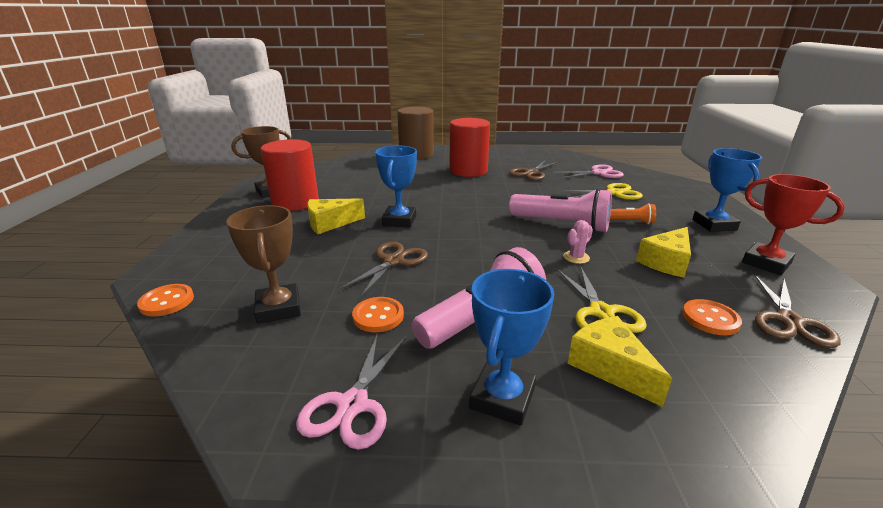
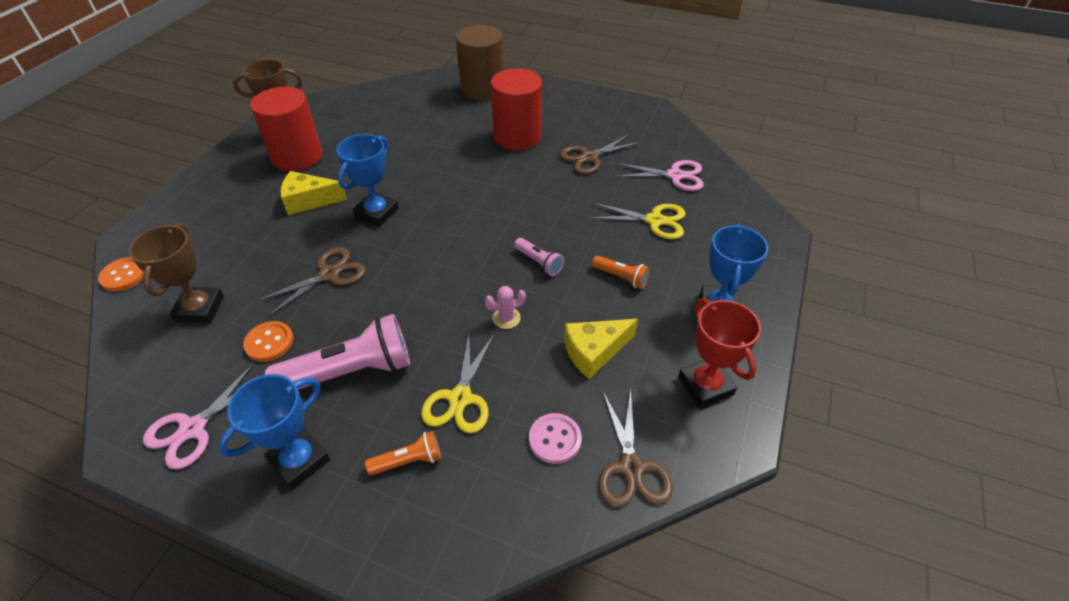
camera: 20 degrees right, 20 degrees up
pink flashlight [509,188,612,233] -> pink flashlight [514,238,564,276], size x0.49
yellow cheese [568,316,672,407] -> orange flashlight [365,431,441,476]
orange button [682,299,742,335] -> pink button [529,413,582,464]
brown scissors [754,275,841,348] -> brown scissors turned 45 degrees counterclockwise [598,389,673,507]

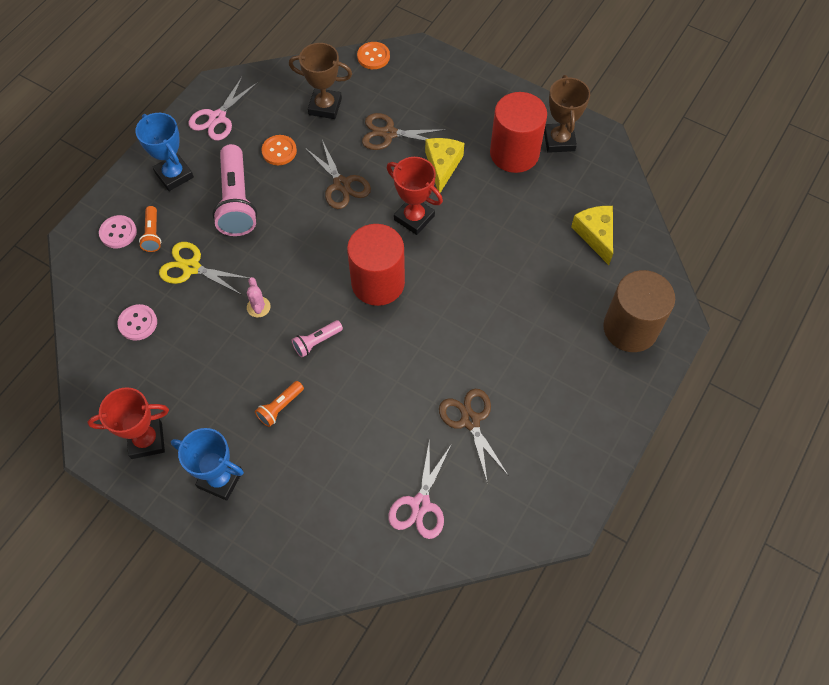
camera: 100 degrees right, 15 degrees up
pink scissors [143,363,255,470] -> pink scissors turned 105 degrees counterclockwise [189,77,257,141]
blue trophy [337,134,399,227] -> red trophy [387,157,443,235]
red cylinder [491,68,542,150] -> red cylinder moved to [347,224,405,306]
yellow cheese [564,319,638,379] -> yellow cheese moved to [571,206,613,265]
yellow scissors [590,203,685,239] -> none
brown scissors [598,389,673,507] -> brown scissors moved to [362,113,447,150]
none -> pink button [99,215,137,248]

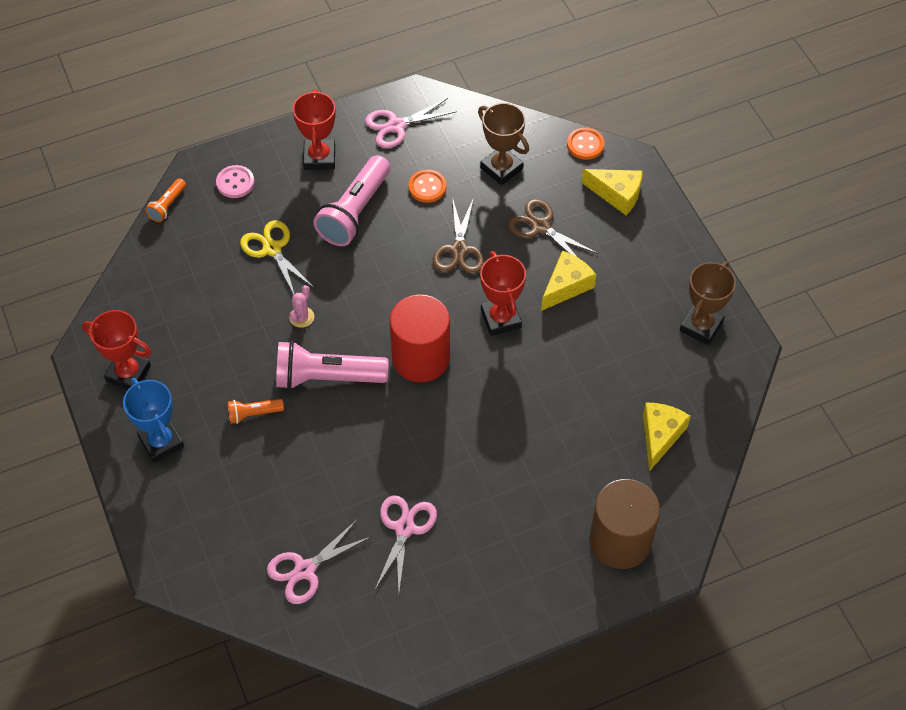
camera: 35 degrees right, 5 degrees down
pink button [117,304,157,341] -> none
blue trophy [135,113,194,191] -> red trophy [292,89,336,170]
orange flashlight [139,206,161,252] -> orange flashlight moved to [145,178,186,222]
pink flashlight [292,320,343,358] -> pink flashlight [276,341,389,390], size x2.05
brown scissors [439,389,509,484] -> pink scissors [375,495,437,592]
red cylinder [490,92,547,173] -> none
none -> yellow cheese [582,169,642,215]

